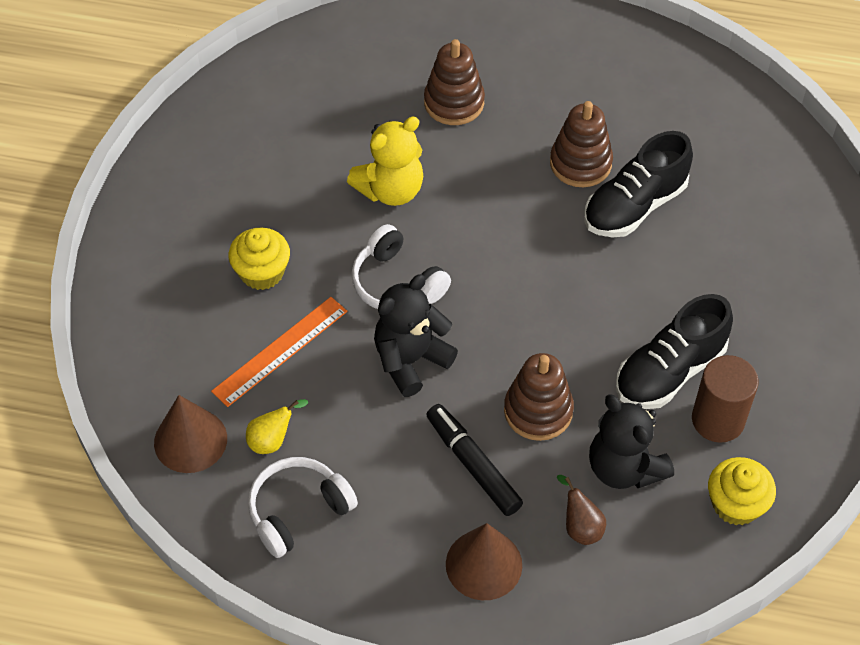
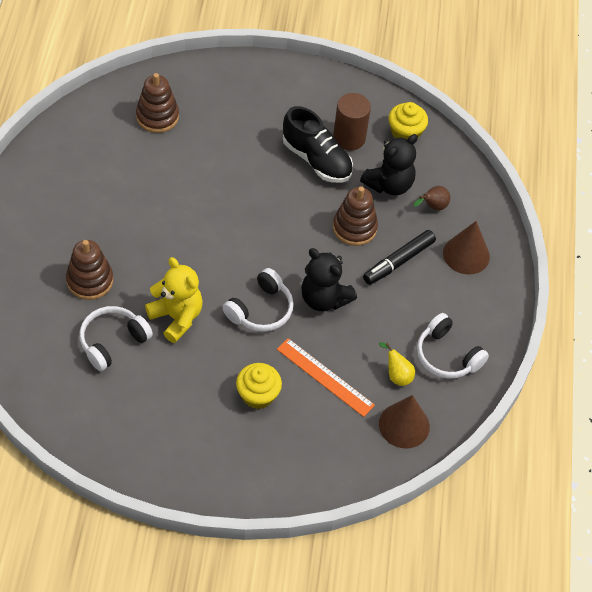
camera: 100 degrees left, 0 degrees up
brown stacking toy [550,101,613,187] -> brown stacking toy moved to [136,73,179,133]
black shoe [584,131,693,238] -> none
none -> white headphones [79,306,153,371]

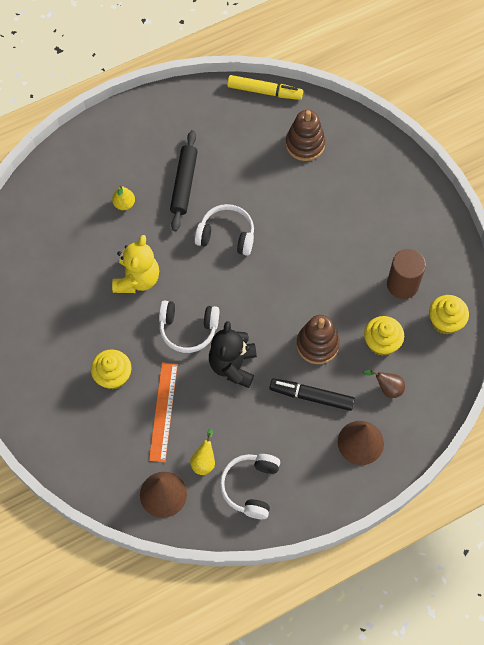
camera: 60 degrees right, 10 degrees up
brown stacking toy [66,240,113,300] -> yellow pear [112,186,135,210]
white headphones [79,306,153,371] -> white headphones moved to [195,204,254,256]
black shoe [283,106,353,183] -> none
black teddy bear [360,134,418,196] -> yellow cupcake [364,316,404,356]
none -> black rolling pin [170,130,198,231]
none -> yellow marker [227,75,303,100]

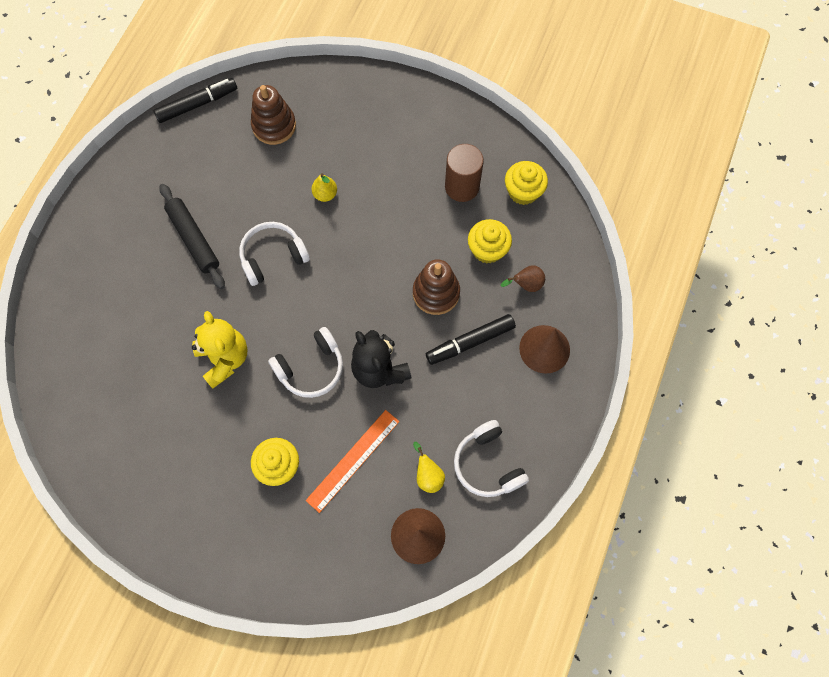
camera: 40 degrees left, 5 degrees up
yellow pear [112,186,135,210] -> yellow pear moved to [311,173,337,202]
orange ruler [149,362,178,462] -> orange ruler turned 75 degrees clockwise [306,410,399,513]
yellow marker [227,75,303,100] -> black marker [153,78,237,123]

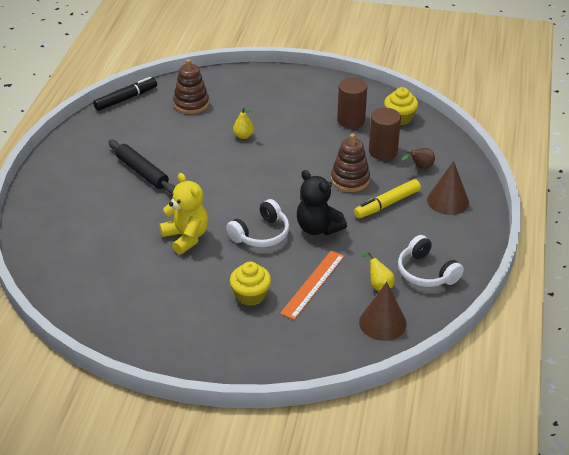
camera: 10 degrees left, 30 degrees down
white headphones [239,222,310,286] -> none
black marker [426,314,516,365] -> yellow marker [354,179,421,218]
yellow cupcake [468,219,512,264] -> brown cylinder [369,108,401,160]

